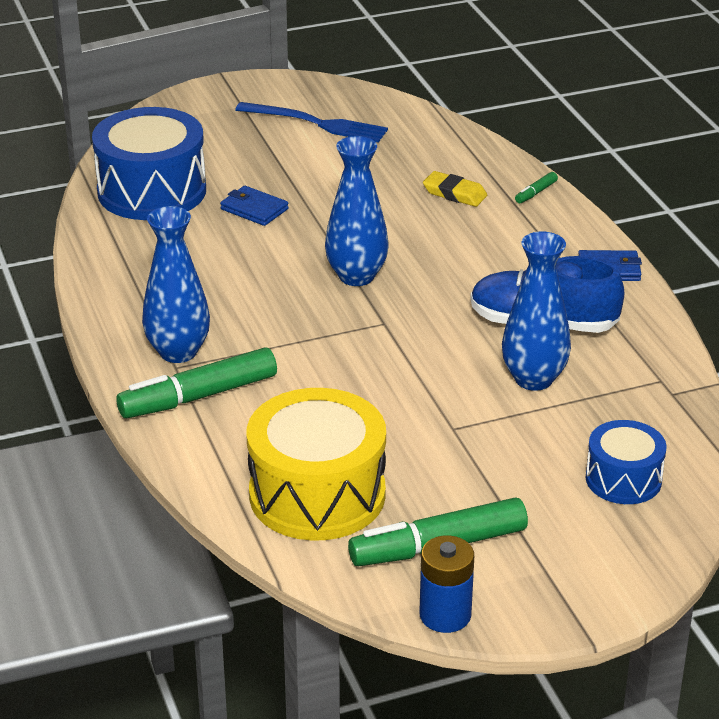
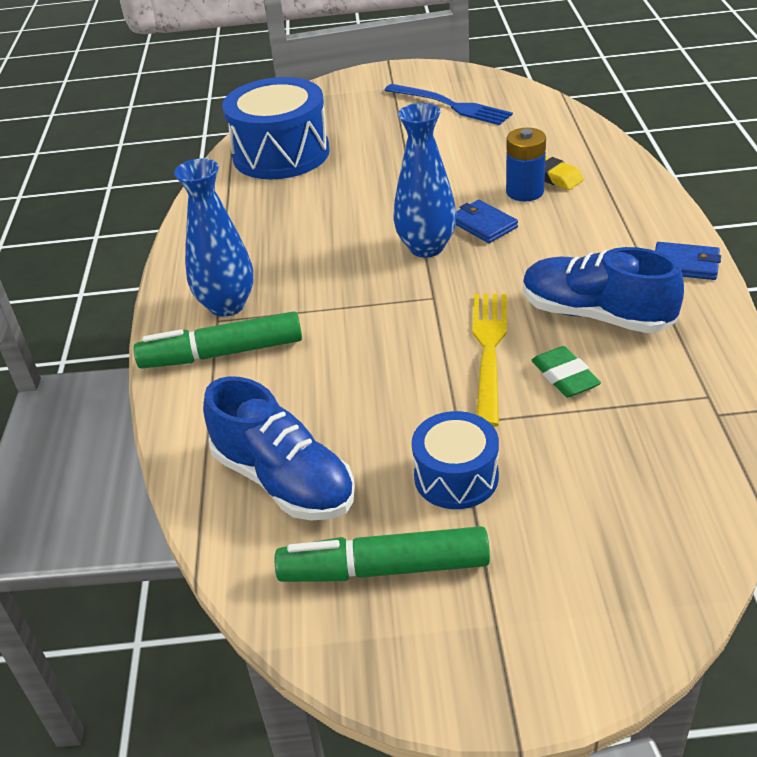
camera: 20 degrees right, 5 degrees up
blue wallet [220,186,289,226] -> blue wallet moved to [456,200,518,243]
yellow drum [247,388,386,541] -> blue shoe [203,376,355,520]
blue battery [419,535,474,633] -> blue battery moved to [506,128,546,201]
blue vase [502,231,571,391] -> green eraser [531,346,601,397]
green marker [515,172,558,203] -> none
blue drum [586,420,667,504] -> blue drum moved to [412,411,499,509]
none -> yellow fork [472,294,507,427]

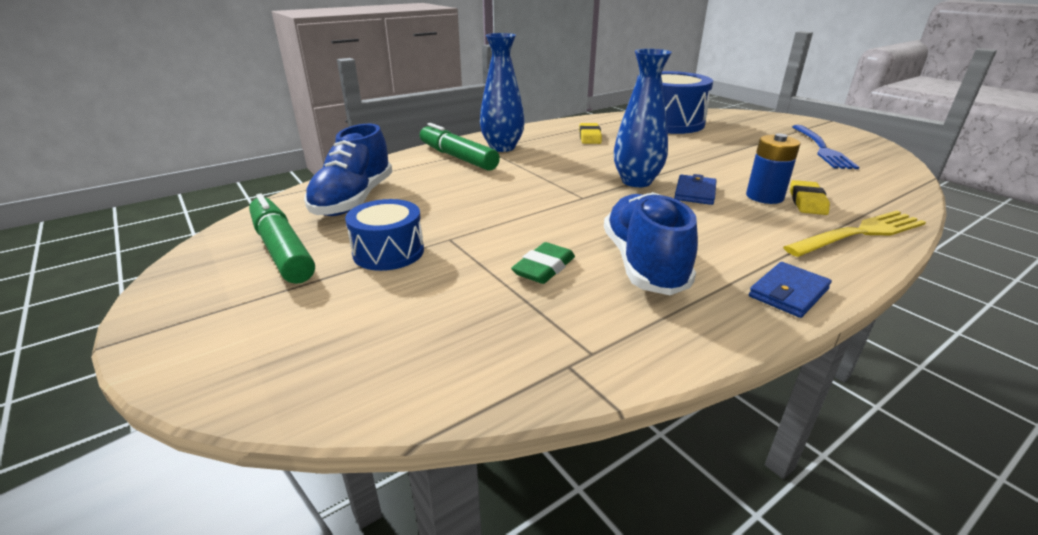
camera: 55 degrees right, 10 degrees down
yellow fork [472,294,507,427] -> yellow fork moved to [783,211,926,257]
blue wallet [655,242,721,280] -> blue wallet turned 60 degrees clockwise [749,262,832,318]
none -> yellow eraser [579,123,602,144]

